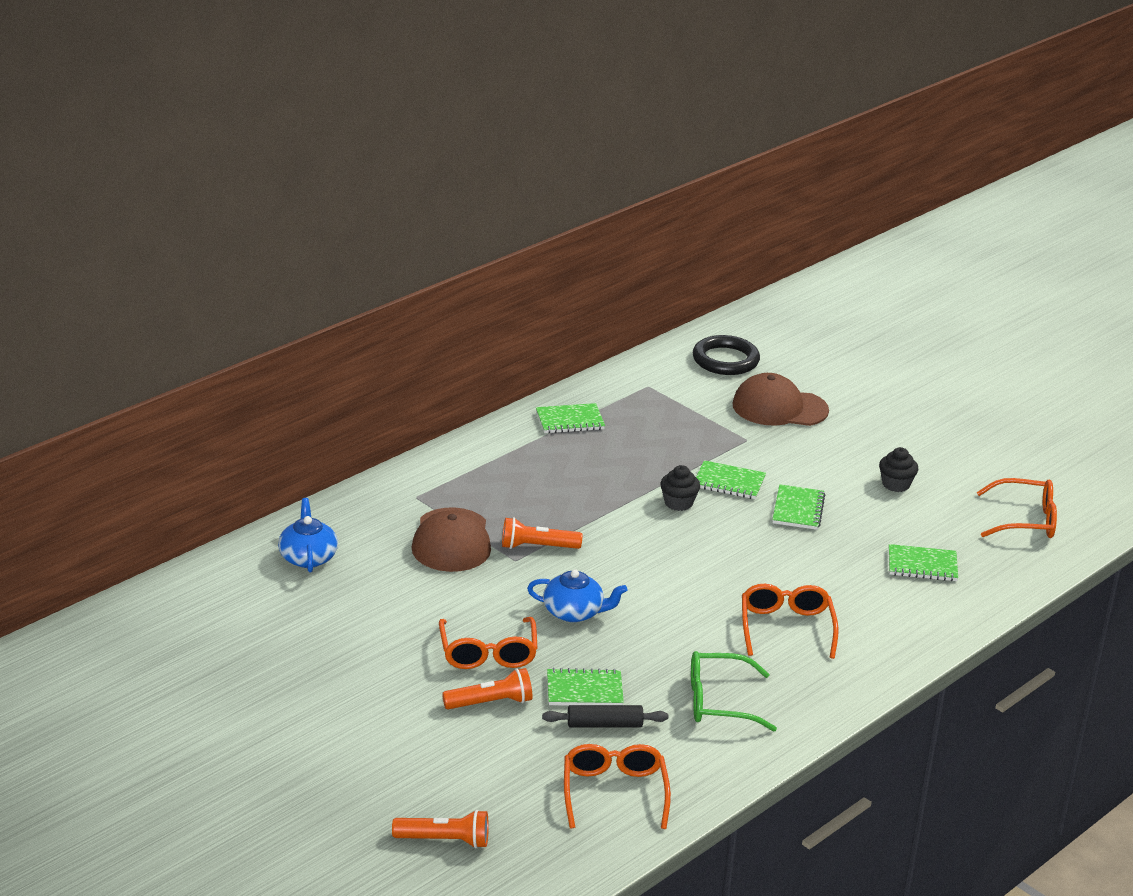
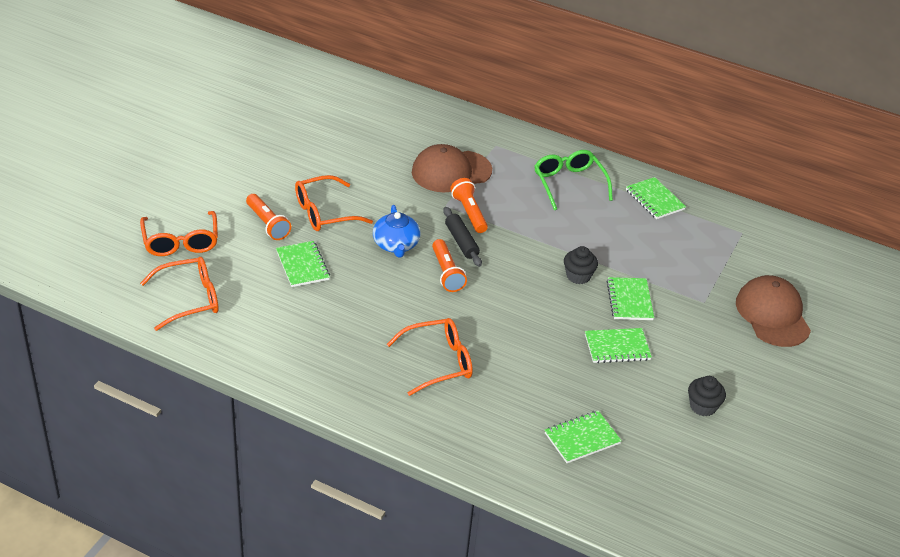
camera: 70 degrees right, 10 degrees up
blue teapot [278,498,338,572] -> none
orange flashlight [392,810,489,848] -> orange flashlight moved to [432,239,467,292]
black rolling pin [542,705,668,728] -> black rolling pin moved to [443,207,482,267]
green glasses [691,651,777,732] -> green glasses moved to [534,150,613,210]
black ring [693,335,760,375] -> none
green notebook [889,544,958,581] -> green notebook turned 75 degrees clockwise [545,411,622,463]
orange glasses [977,478,1057,538] -> orange glasses moved to [140,211,218,256]

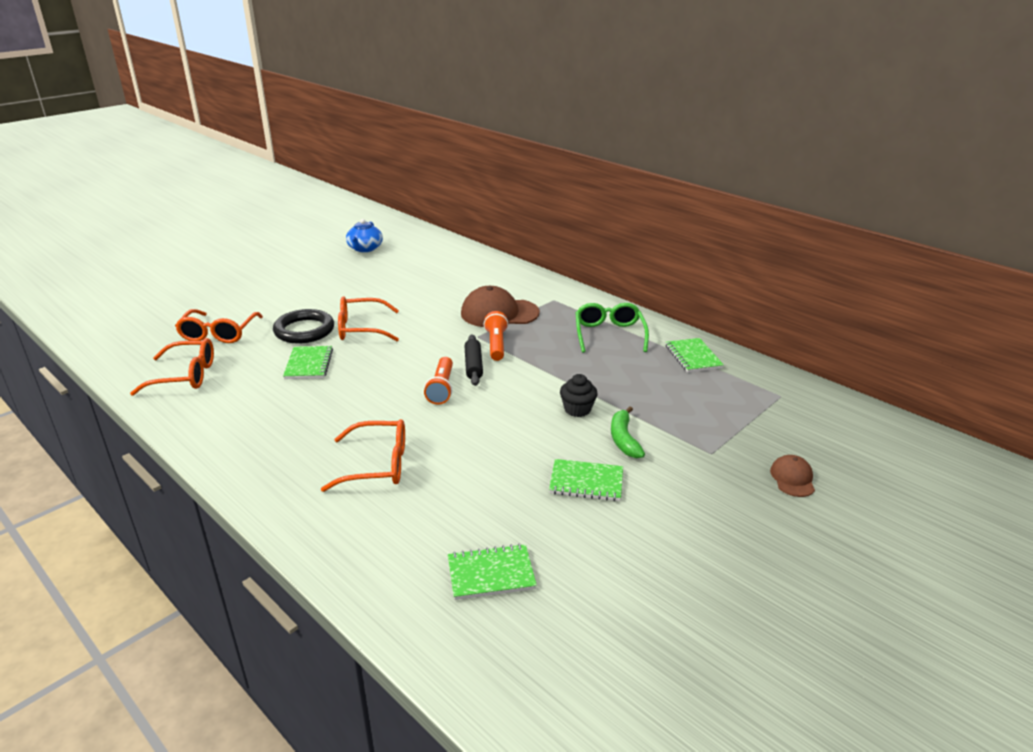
camera: 20 degrees right, 10 degrees down
orange flashlight [246,194,291,240] -> black ring [273,309,334,344]
blue teapot [373,205,420,258] -> blue teapot moved to [346,219,383,252]
green notebook [607,277,654,320] -> green banana [611,407,645,458]
black cupcake [688,376,726,416] -> none
brown cap [736,275,811,347] -> brown cap [770,455,815,497], size x0.51

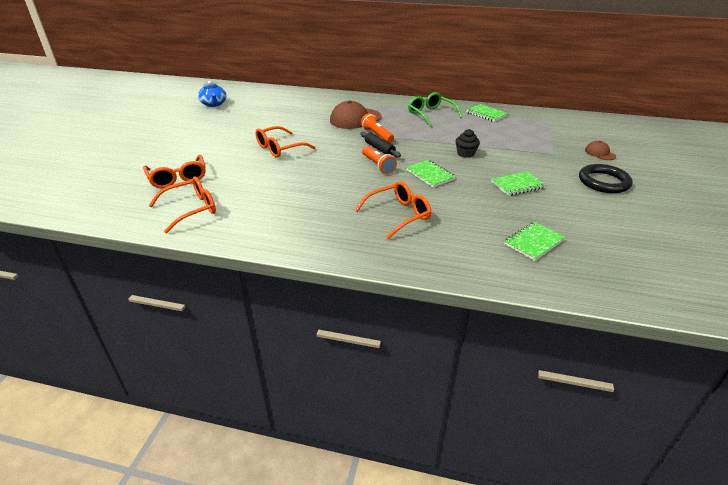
camera: 30 degrees left, 5 degrees up
black ring [273,309,334,344] -> black ring moved to [579,164,633,193]
green notebook [283,346,333,379] -> green notebook moved to [406,160,456,187]
green banana [611,407,645,458] -> none

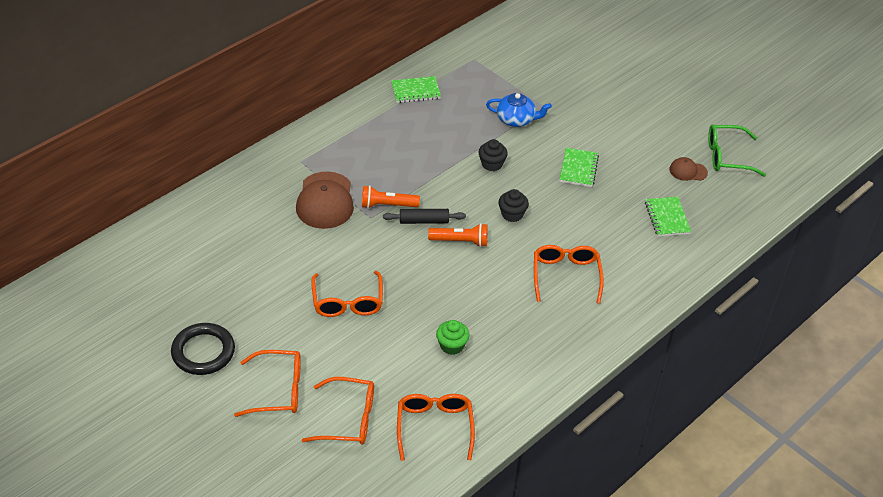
camera: 60 degrees left, 10 degrees up
blue teapot [198,81,227,107] -> blue teapot moved to [486,93,552,127]
green notebook [406,160,456,187] -> black cupcake [499,189,529,222]
green glasses [408,92,462,126] -> green glasses moved to [708,124,766,177]
black ring [579,164,633,193] -> black ring moved to [171,323,235,375]
brown cap [585,141,616,160] -> brown cap moved to [669,157,708,181]
none -> orange glasses [234,350,301,417]
none -> green cupcake [436,320,470,355]

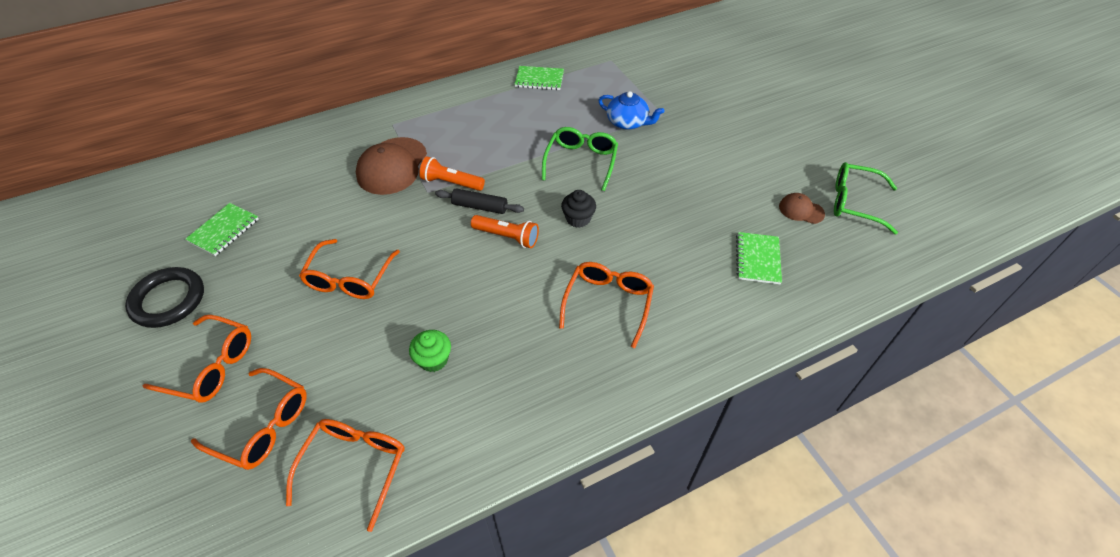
camera: 20 degrees right, 5 degrees up
black cupcake [479,139,508,171] -> green glasses [542,127,618,191]
green notebook [560,148,599,187] -> green notebook moved to [185,203,258,256]

